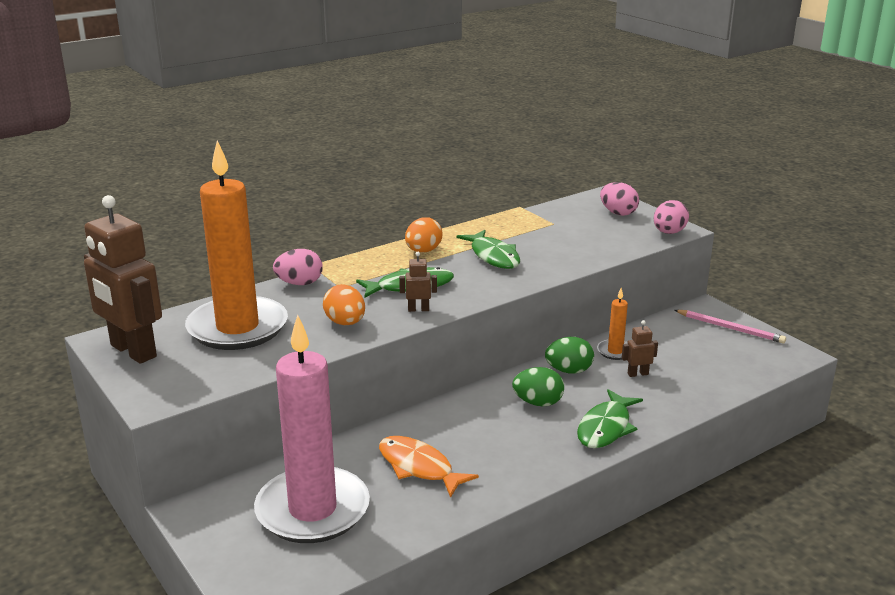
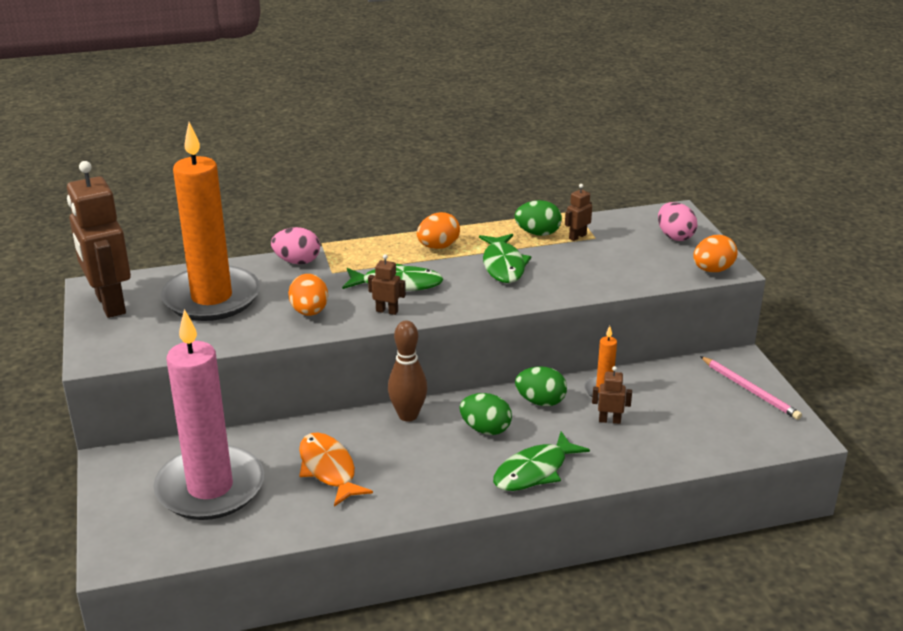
camera: 20 degrees right, 5 degrees up
pink egg [654,200,689,234] -> orange egg [693,235,737,272]
none -> brown bowling pin [388,321,428,422]
none -> green egg [515,200,562,236]
none -> brown robot [565,184,592,241]

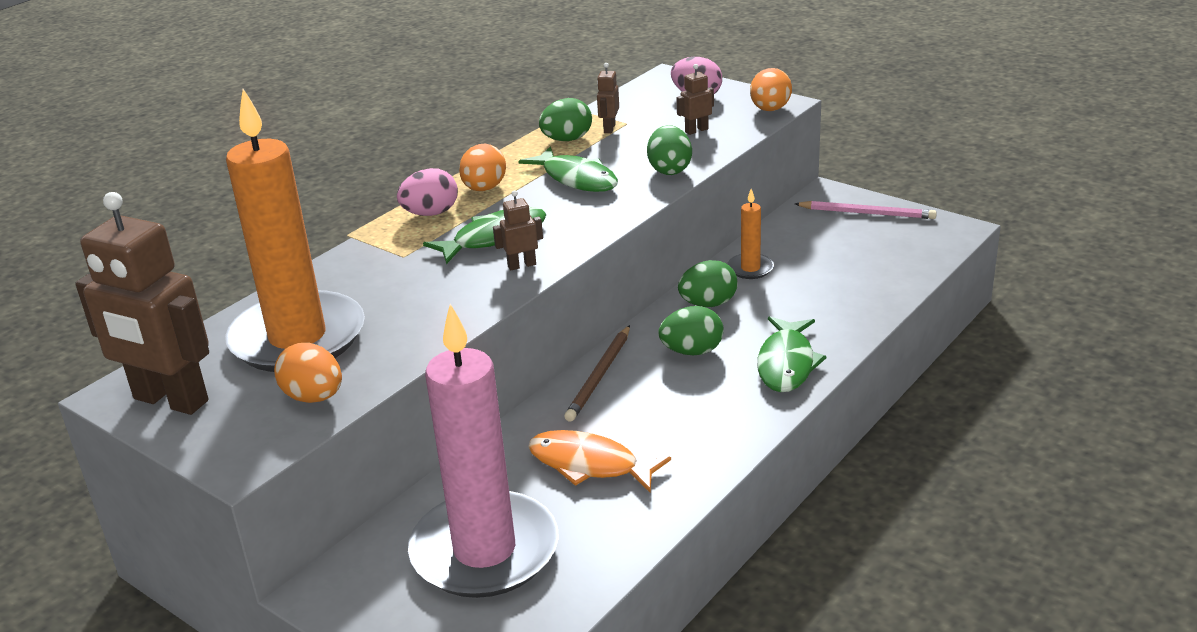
camera: 35 degrees left, 0 degrees up
pink egg [271,227,320,264] -> pink egg moved to [397,168,458,216]
orange egg [288,274,328,316] -> orange egg moved to [274,343,342,403]
brown bowling pin [388,321,428,422] -> brown pencil [564,325,630,422]
brown robot [592,366,632,424] -> brown robot moved to [676,64,714,135]
none -> green egg [647,125,692,175]

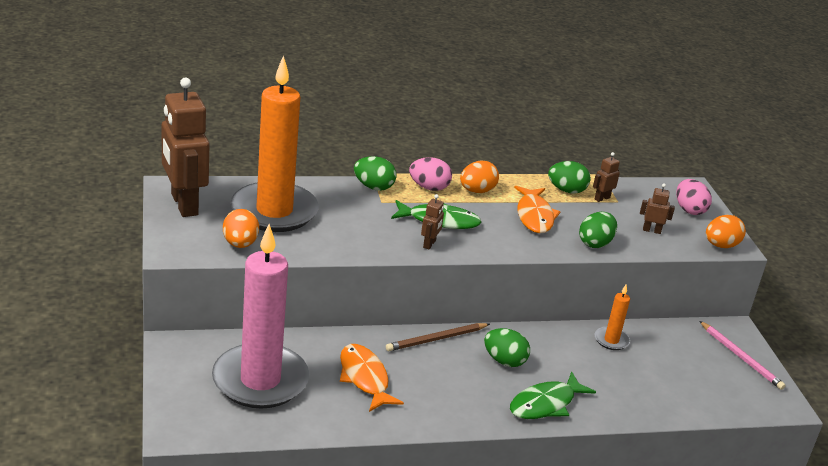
camera: 35 degrees right, 0 degrees up
brown robot [493,190,543,270] -> brown robot turned 90 degrees clockwise [421,194,444,249]
green fish [518,147,618,192] -> orange fish [514,186,561,233]
green egg [678,260,738,307] -> green egg moved to [354,156,397,191]

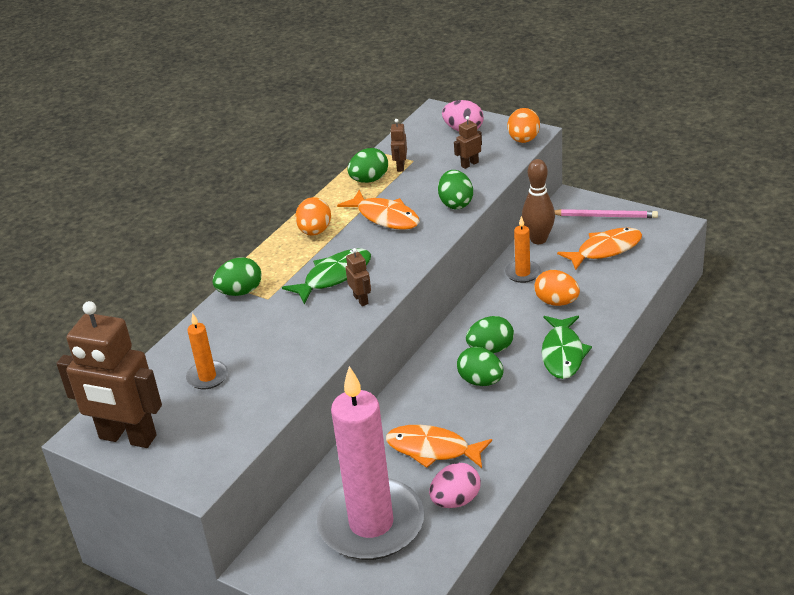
camera: 40 degrees left, 5 degrees up
orange egg [223,209,259,248] -> orange egg moved to [534,270,580,306]
orange candle [231,55,319,232] -> orange candle [186,313,228,389], size x0.41
brown pencil [386,323,490,351] -> none
pink egg [409,157,452,191] -> pink egg moved to [429,463,481,508]
none -> green egg [457,347,504,386]
none -> brown bowling pin [522,159,555,244]
none -> orange fish [557,227,642,270]

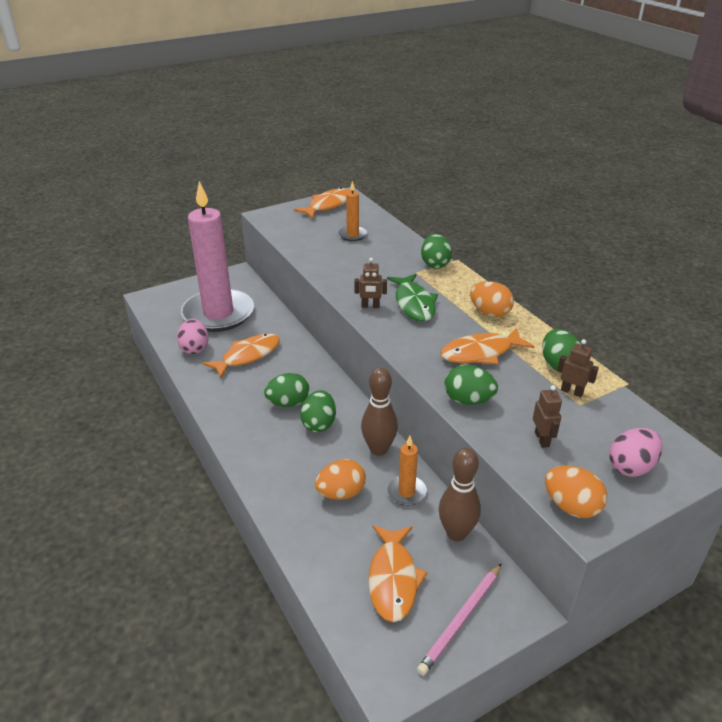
camera: 115 degrees right, 0 degrees up
brown robot [56,301,162,448] -> orange fish [294,187,351,219]
green fish [542,316,592,379] -> none
none -> brown bowling pin [361,367,398,456]

